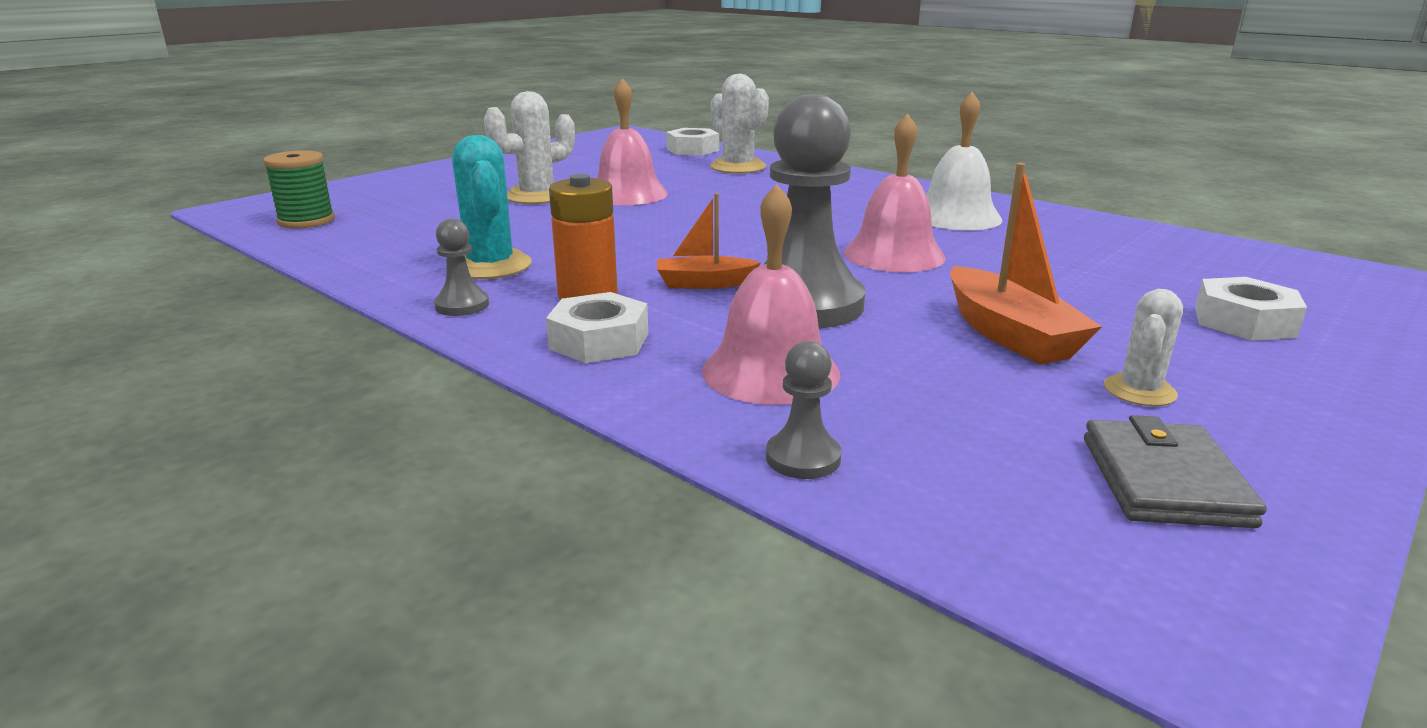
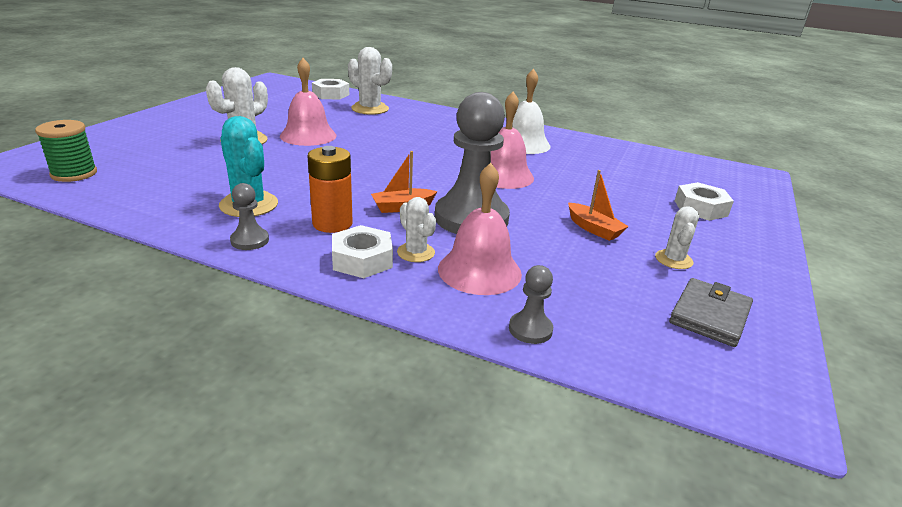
camera: 20 degrees left, 5 degrees up
orange boat [950,163,1102,365] -> orange boat [568,170,629,241], size x0.63
grey wallet [1084,415,1267,528] -> grey wallet turned 45 degrees clockwise [669,278,753,347]
none -> white cactus [397,197,436,262]

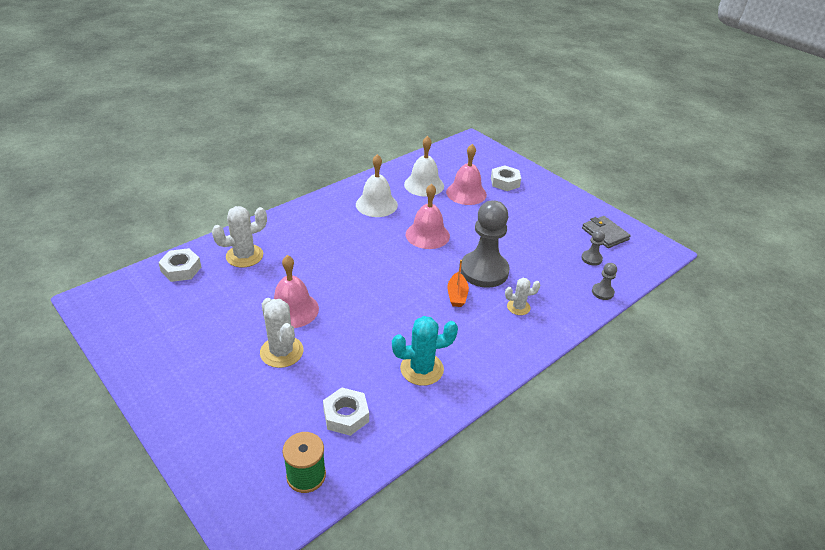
camera: 65 degrees left, 10 degrees up
grey pawn [230,183,269,250] -> grey pawn moved to [581,230,605,266]
orange battery [308,146,352,233] -> none
white nut [332,225,393,278] -> white nut moved to [323,388,369,436]
pink bell [438,163,522,295] -> pink bell moved to [446,144,487,205]
orange boat [568,170,629,241] -> none
white cactus [655,206,699,269] -> none
none -> white bell [404,136,444,197]

